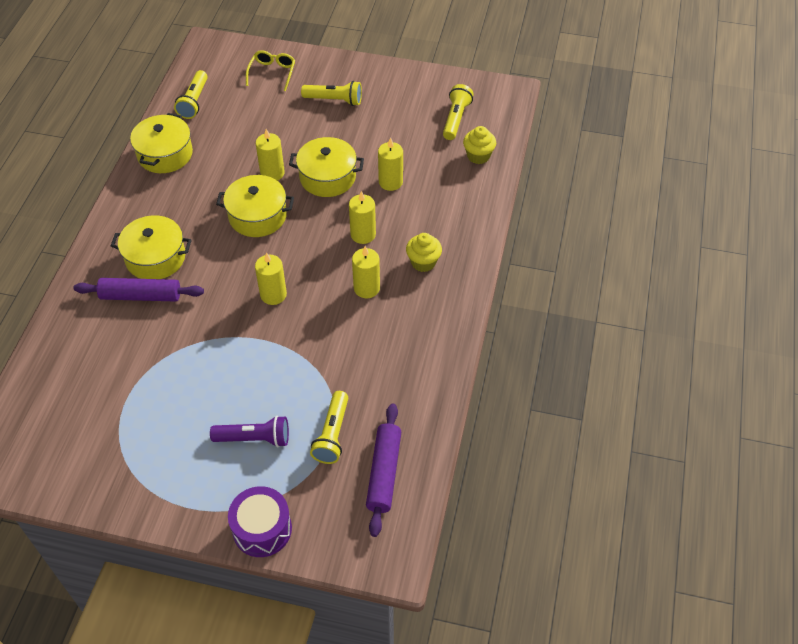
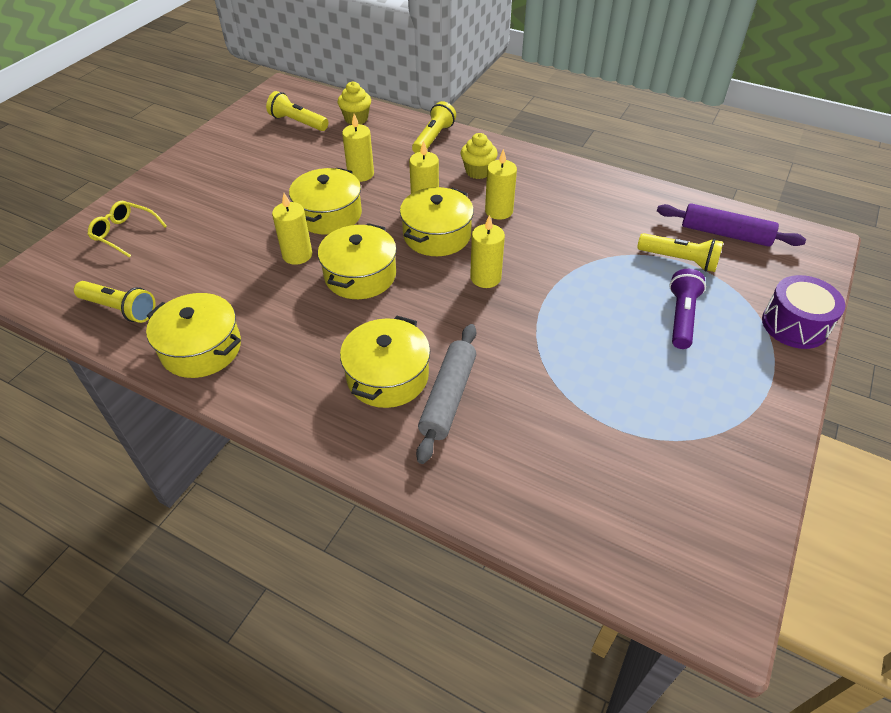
camera: 75 degrees left, 5 degrees down
purple rolling pin [74,278,204,302] -> grey rolling pin [416,324,476,464]
yellow flashlight [301,81,362,106] -> yellow flashlight moved to [412,101,456,153]
none -> yellow pot [400,187,474,256]

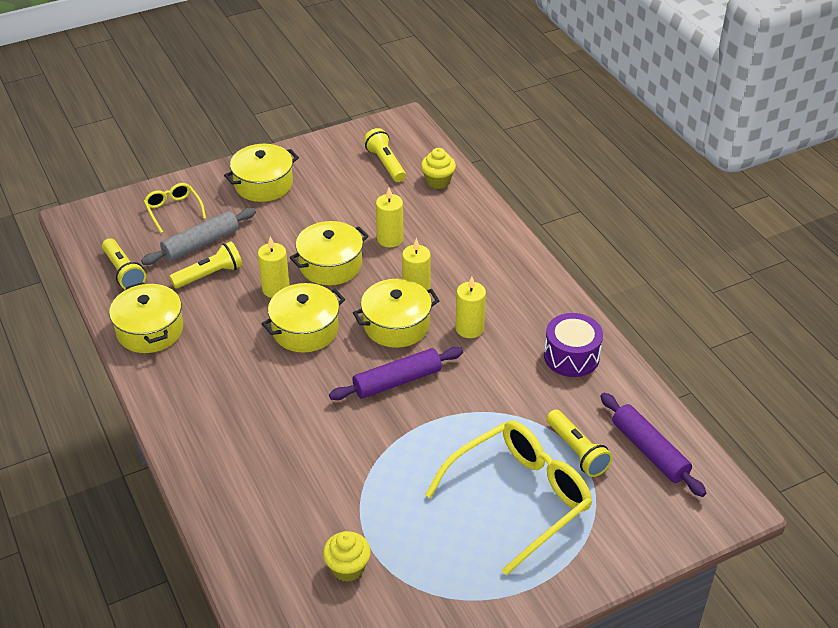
camera: 35 degrees right, 5 degrees down
yellow pot [340,316,430,408] -> yellow pot moved to [224,144,299,202]
yellow flashlight [412,101,456,153] -> yellow flashlight moved to [169,241,242,289]
grey rolling pin [416,324,476,464] -> grey rolling pin moved to [141,208,256,265]
yellow cupcake [461,133,498,179] -> yellow cupcake moved to [323,531,371,582]
yellow candle [470,215,505,288] -> purple rolling pin [329,347,463,400]
purple flashlight [669,269,706,349] -> yellow glasses [425,421,592,575]
purple drum [762,275,846,349] -> purple drum moved to [544,313,603,377]

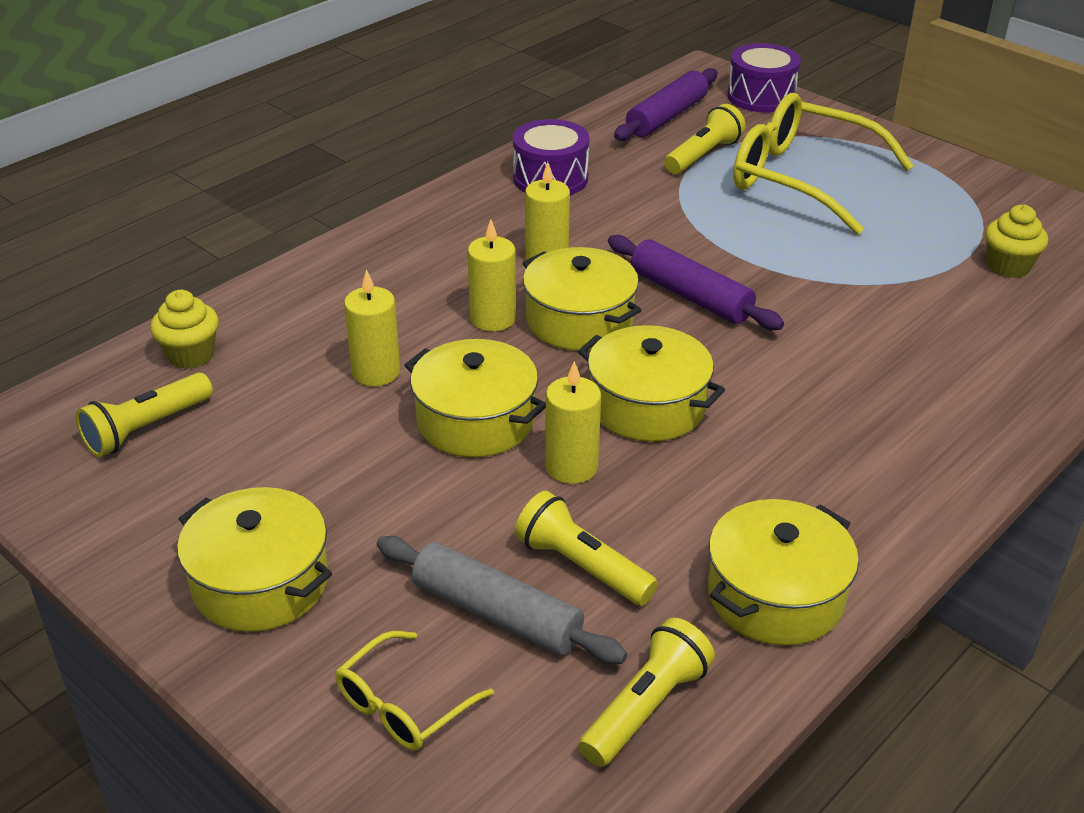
camera: 110 degrees left, 5 degrees down
none -> purple drum [727,43,801,112]

